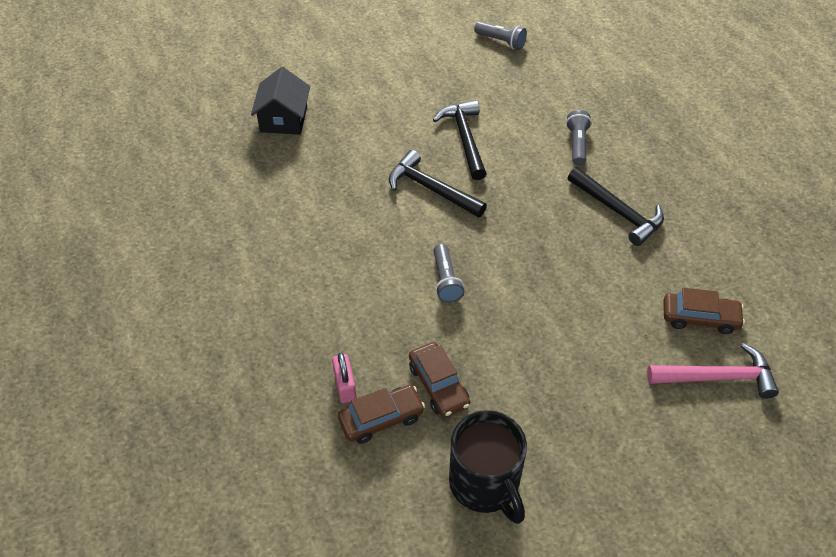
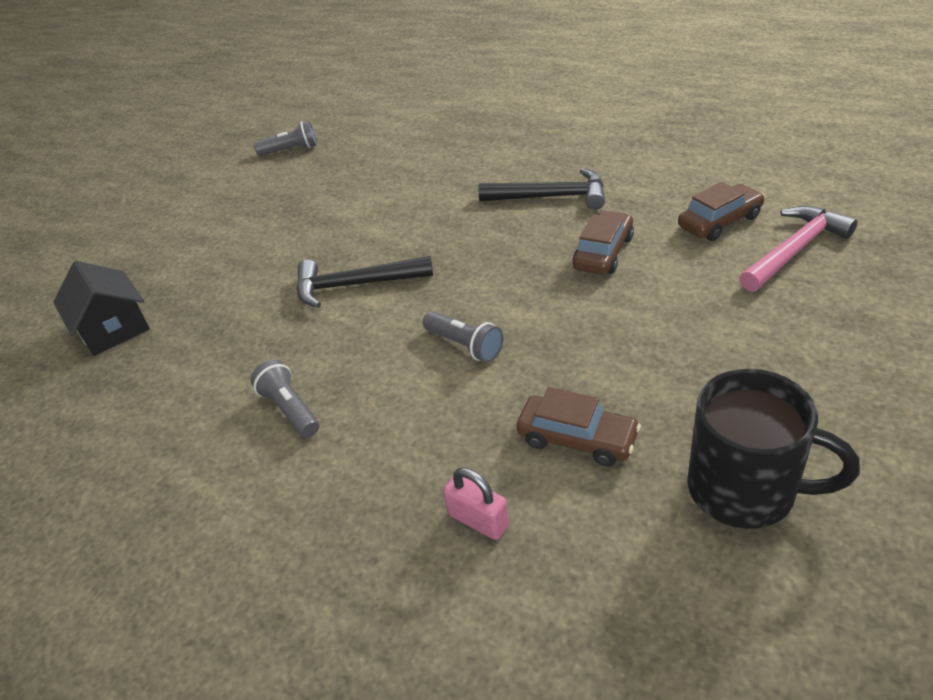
camera: 35 degrees left, 10 degrees down
brown car [338,385,425,444] -> brown car moved to [572,211,634,275]
black hammer [433,100,487,180] -> none
grey flashlight [566,110,592,165] -> grey flashlight moved to [250,359,319,438]

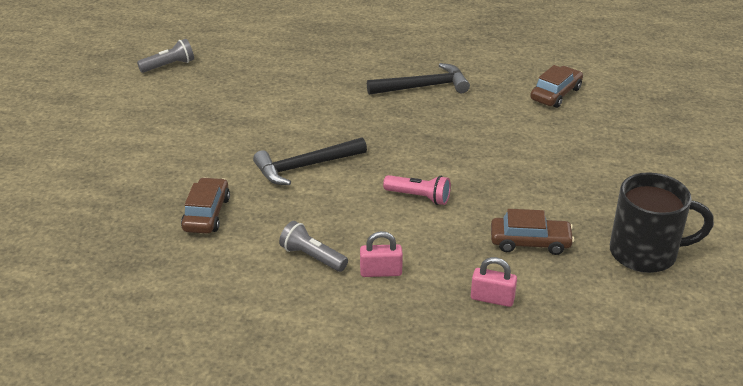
camera: 25 degrees left, 5 degrees down
black house [53,261,150,356] -> none
grey flashlight [423,311,504,362] -> pink flashlight [383,175,451,205]
brown car [572,211,634,275] -> brown car moved to [181,177,230,234]
pink hammer [739,206,857,292] -> none
none -> pink padlock [360,231,403,277]

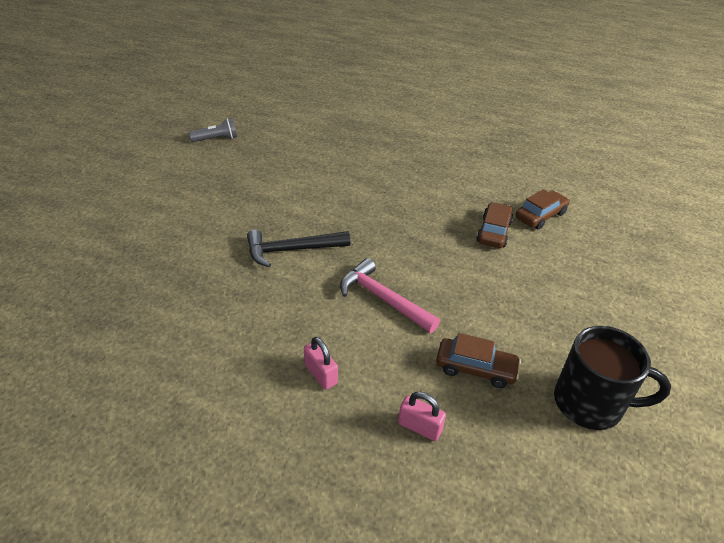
camera: 10 degrees right, 5 degrees up
brown car [181,177,230,234] -> brown car moved to [476,202,513,248]
grey flashlight [279,221,348,272] -> none
pink padlock [360,231,403,277] -> pink padlock turned 45 degrees clockwise [304,337,338,390]
black hammer [367,63,470,95] -> none
pink flashlight [383,175,451,205] -> pink hammer [340,258,440,333]

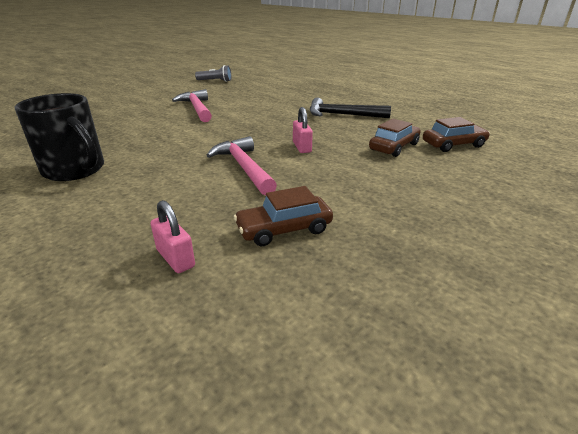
camera: 25 degrees right, 10 degrees down
black hammer [247,230,350,267] -> black hammer moved to [310,97,391,118]
pink padlock [304,337,338,390] -> pink padlock moved to [293,107,313,153]
brown car [436,333,521,388] -> brown car turned 120 degrees clockwise [234,186,333,246]
black mug [554,326,671,430] -> black mug moved to [15,93,104,181]
none -> pink hammer [172,89,212,122]

